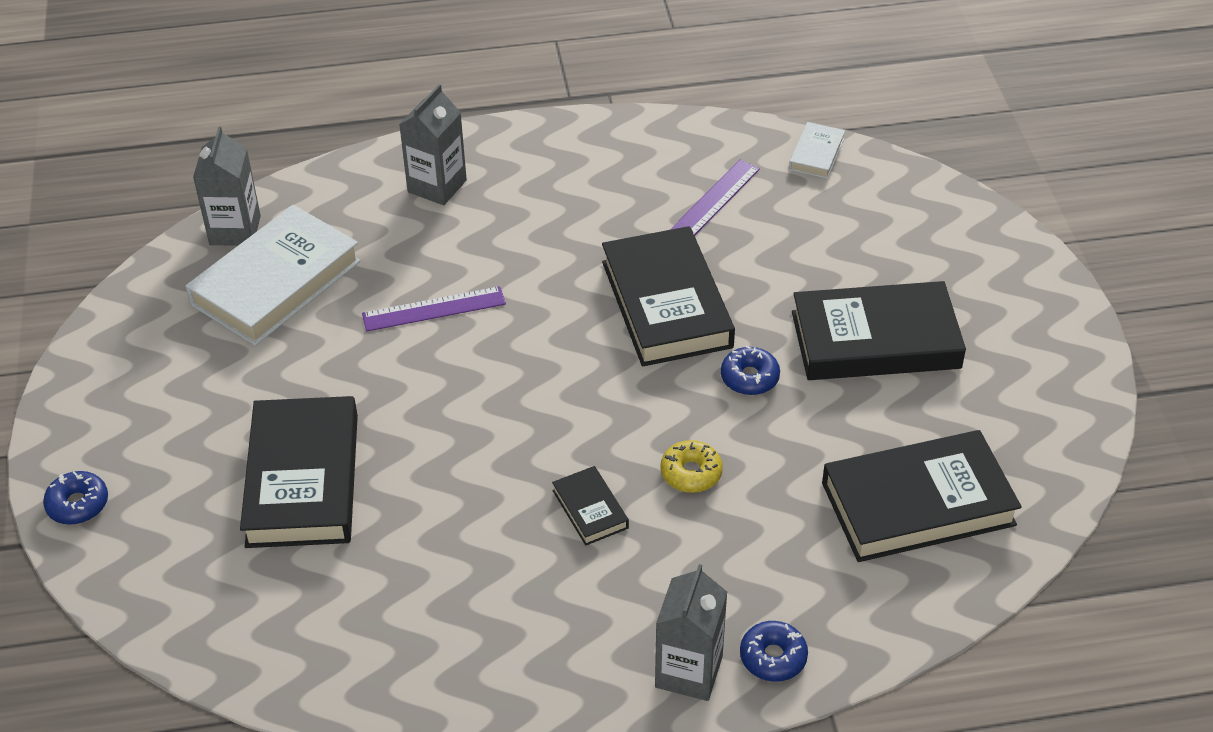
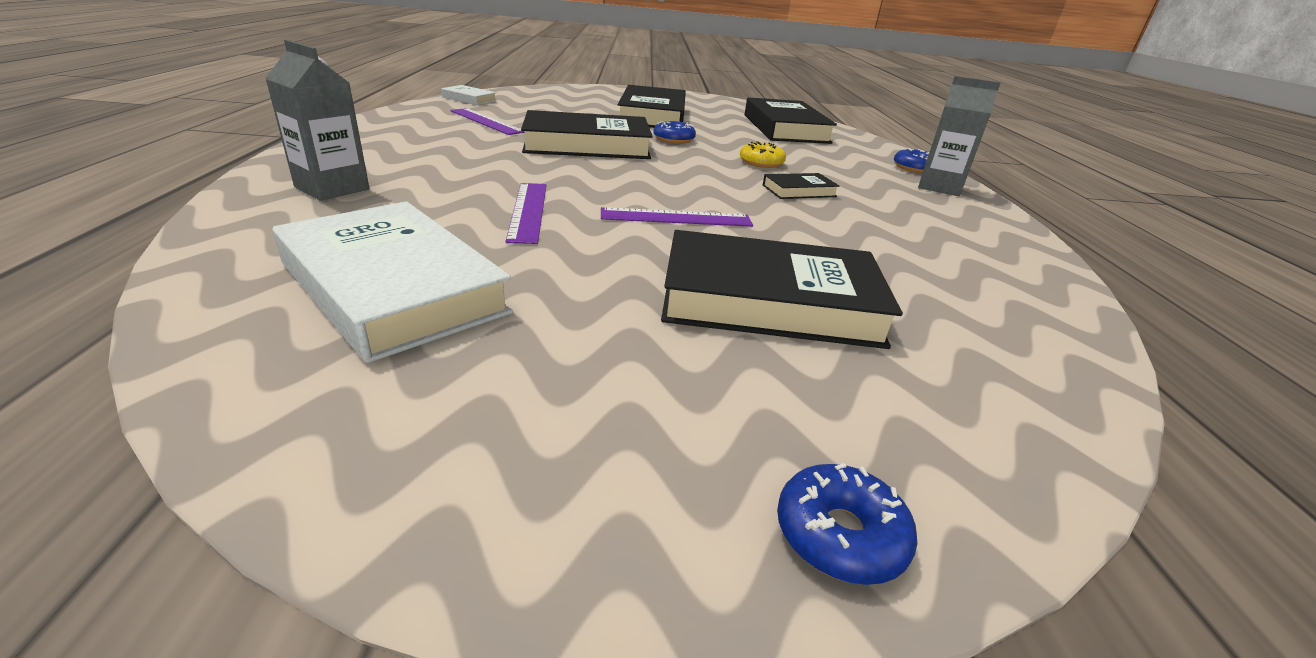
camera: 85 degrees left, 15 degrees down
grey carton [193,126,261,246] -> none
none -> purple ruler [601,207,753,227]

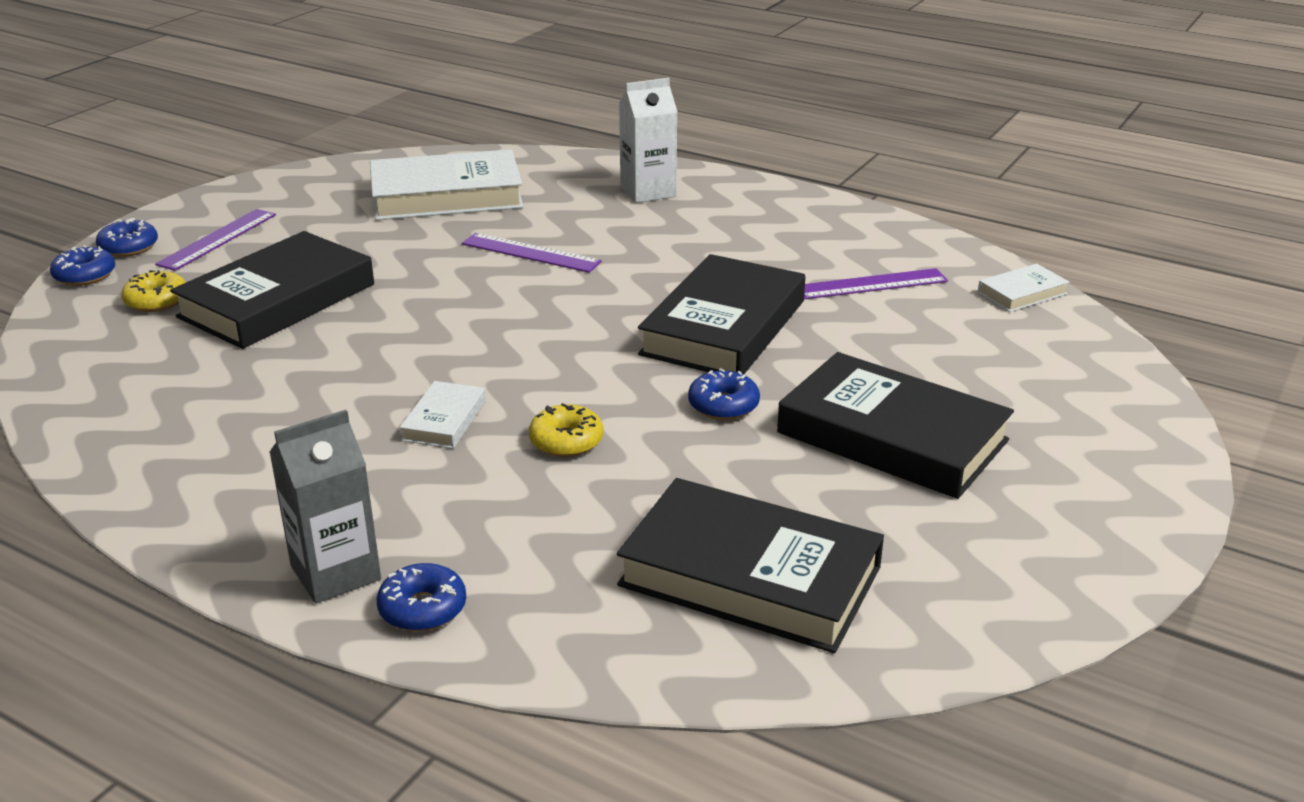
camera: 125 degrees right, 0 degrees up
grey carton [265,40,370,201] -> white carton [619,78,677,203]
purple ruler [601,207,753,227] -> purple ruler moved to [155,209,276,271]
black book [763,173,839,199] -> white book [400,381,486,449]
none -> blue donut [50,245,115,286]
none -> yellow donut [121,270,186,312]

